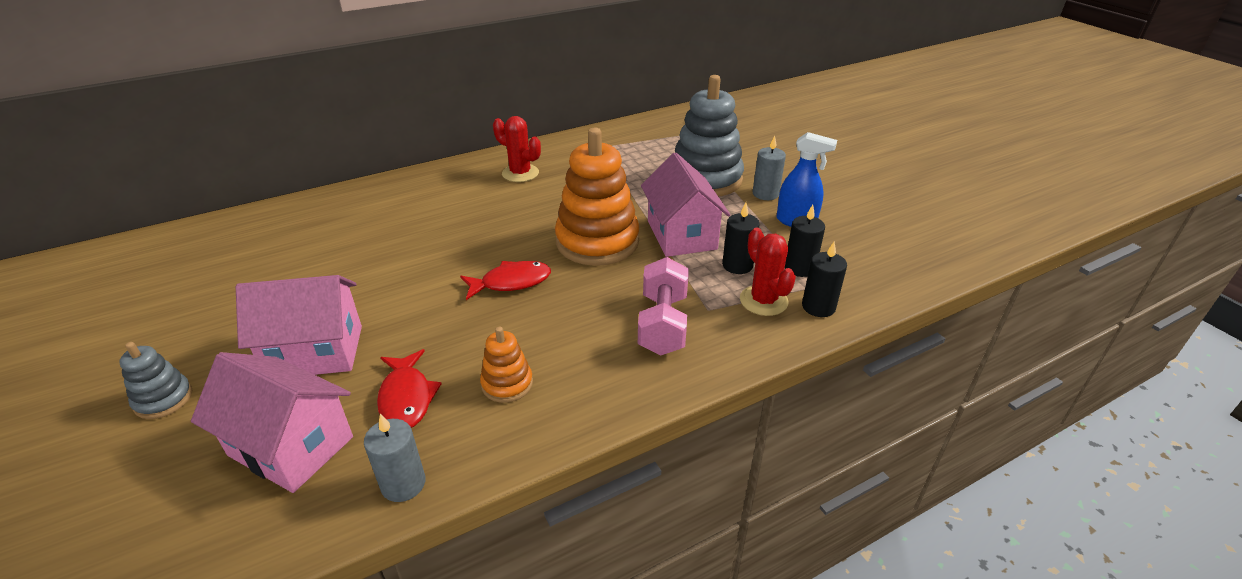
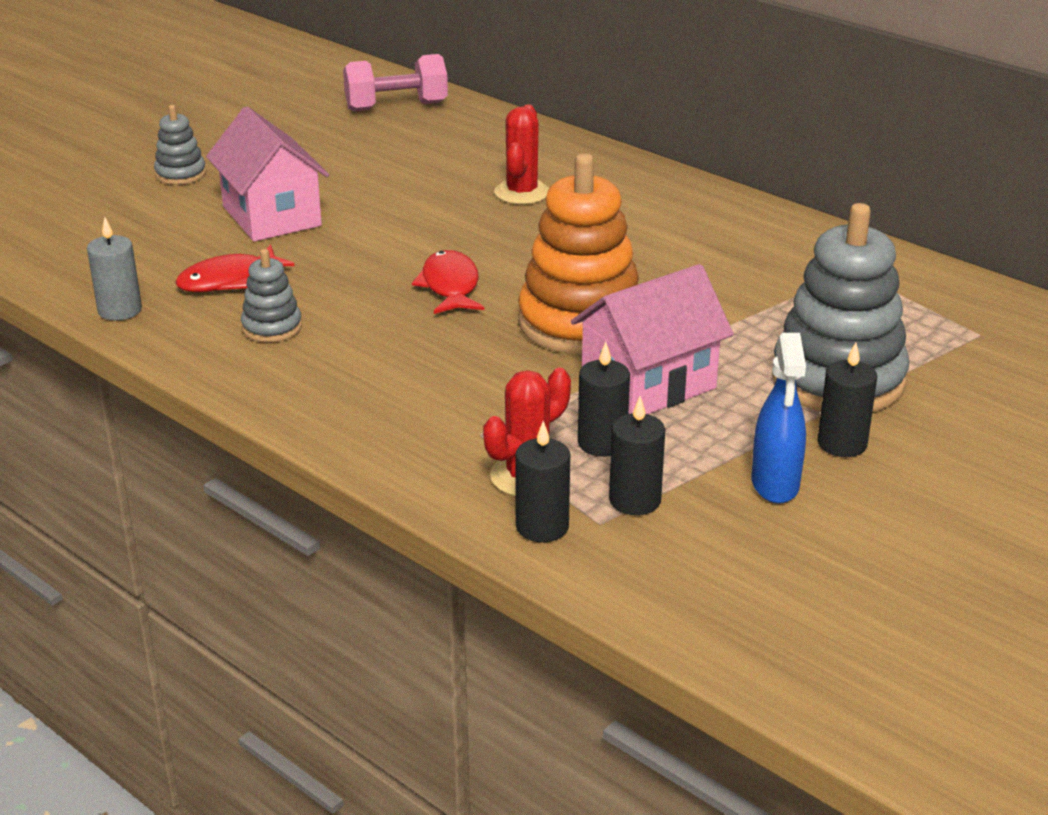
camera: 70 degrees right, 5 degrees down
pink house [191,352,353,493] -> none
red fish [460,261,551,300] -> red fish turned 150 degrees counterclockwise [412,250,484,314]
orange stacking toy [480,327,533,403] -> grey stacking toy [241,249,302,342]
red cactus [493,116,541,182] -> red cactus moved to [494,104,549,205]
pink dumbbell [638,257,689,356] -> pink dumbbell moved to [343,54,448,111]
grey candle [753,135,786,200] -> black candle [817,342,877,457]

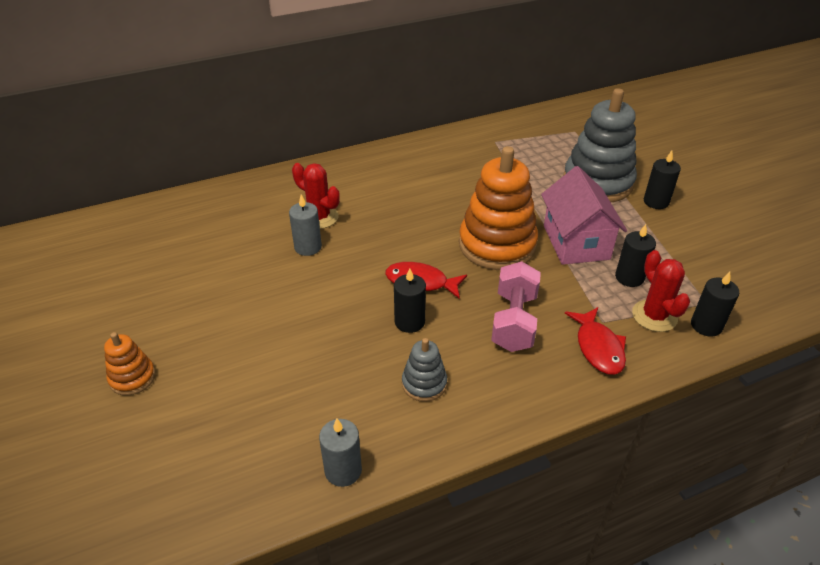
camera: 65 degrees left, 10 degrees up
grey stacking toy [154,105,206,185] -> orange stacking toy [104,332,156,396]
red fish [175,245,294,292] -> red fish moved to [565,307,626,375]
pink house [206,107,329,242] -> none
pink dumbbell [343,54,448,111] -> pink dumbbell moved to [491,261,541,352]
black candle [609,396,665,515] -> black candle moved to [394,268,426,333]
blue spray bottle [751,333,806,504] -> none
none -> grey candle [289,195,322,256]

